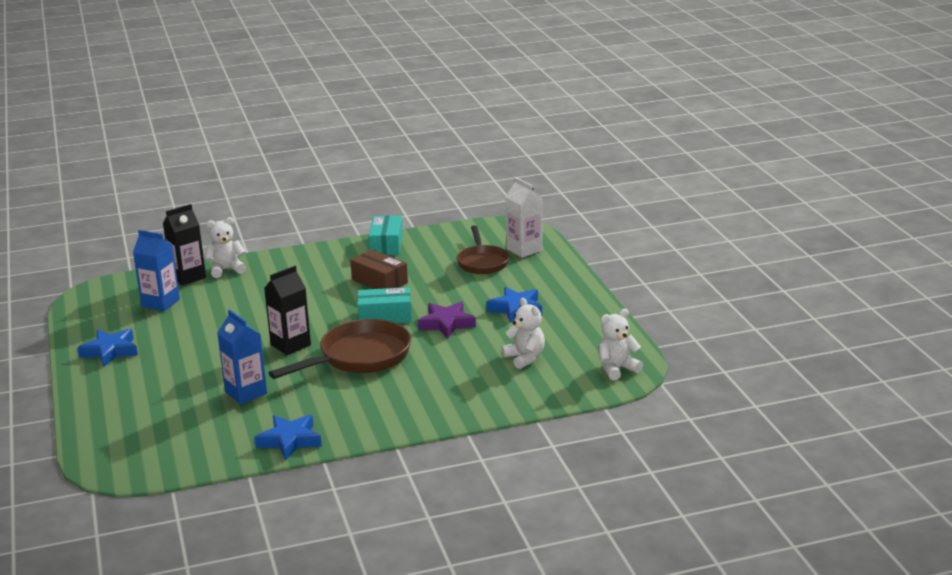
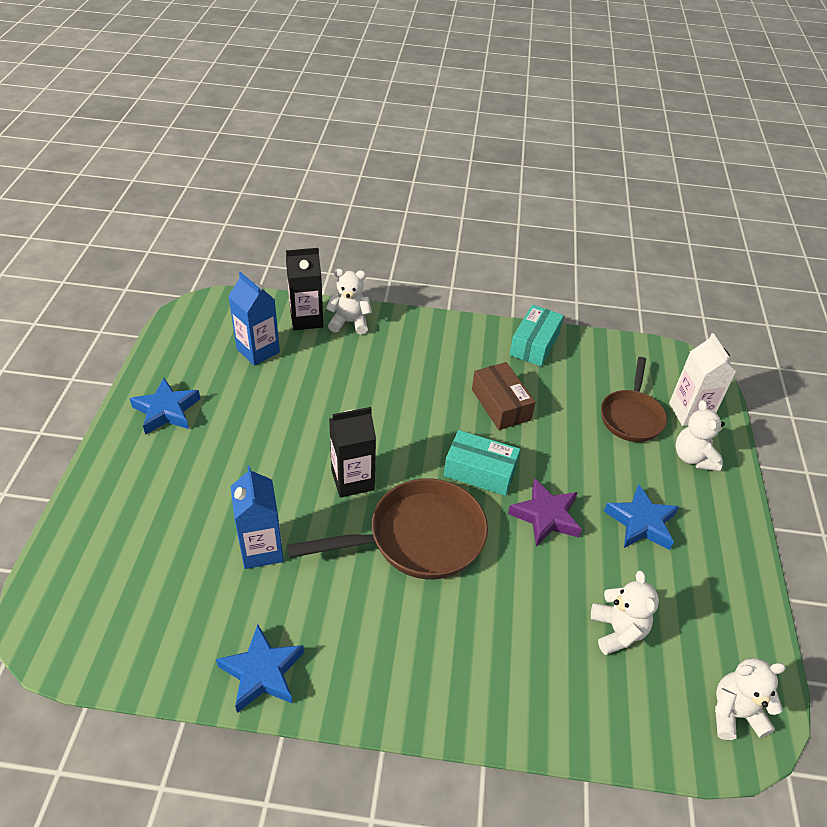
camera: 20 degrees right, 20 degrees up
none -> white teddy bear [676,400,725,471]

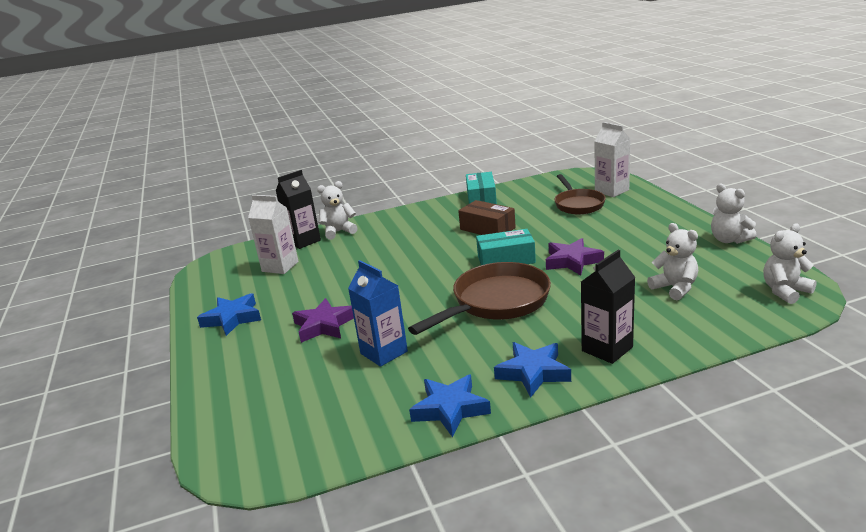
camera: 20 degrees left, 20 degrees down
blue carton [228,272,280,366] -> white carton [248,195,299,274]
black carton [329,407,376,498] -> black carton moved to [581,250,636,364]
blue star [604,484,679,550] -> blue star moved to [494,342,571,398]
white teddy bear [676,400,725,471] -> white teddy bear moved to [711,184,757,244]
none -> purple star [292,298,354,343]

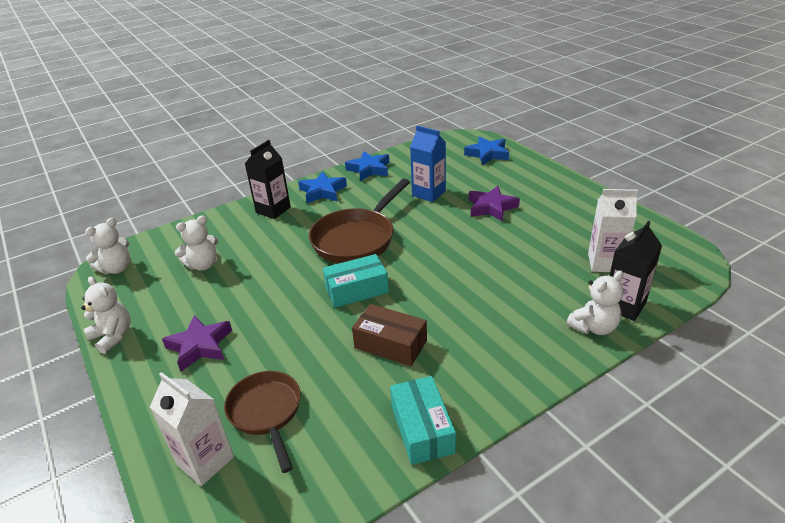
camera: 165 degrees right, 10 degrees up
blue star [197,293,261,336] -> blue star moved to [464,136,509,165]
purple star [546,238,604,275] -> purple star moved to [162,315,232,371]
white teddy bear [647,223,698,300] -> white teddy bear turned 75 degrees counterclockwise [175,215,218,271]

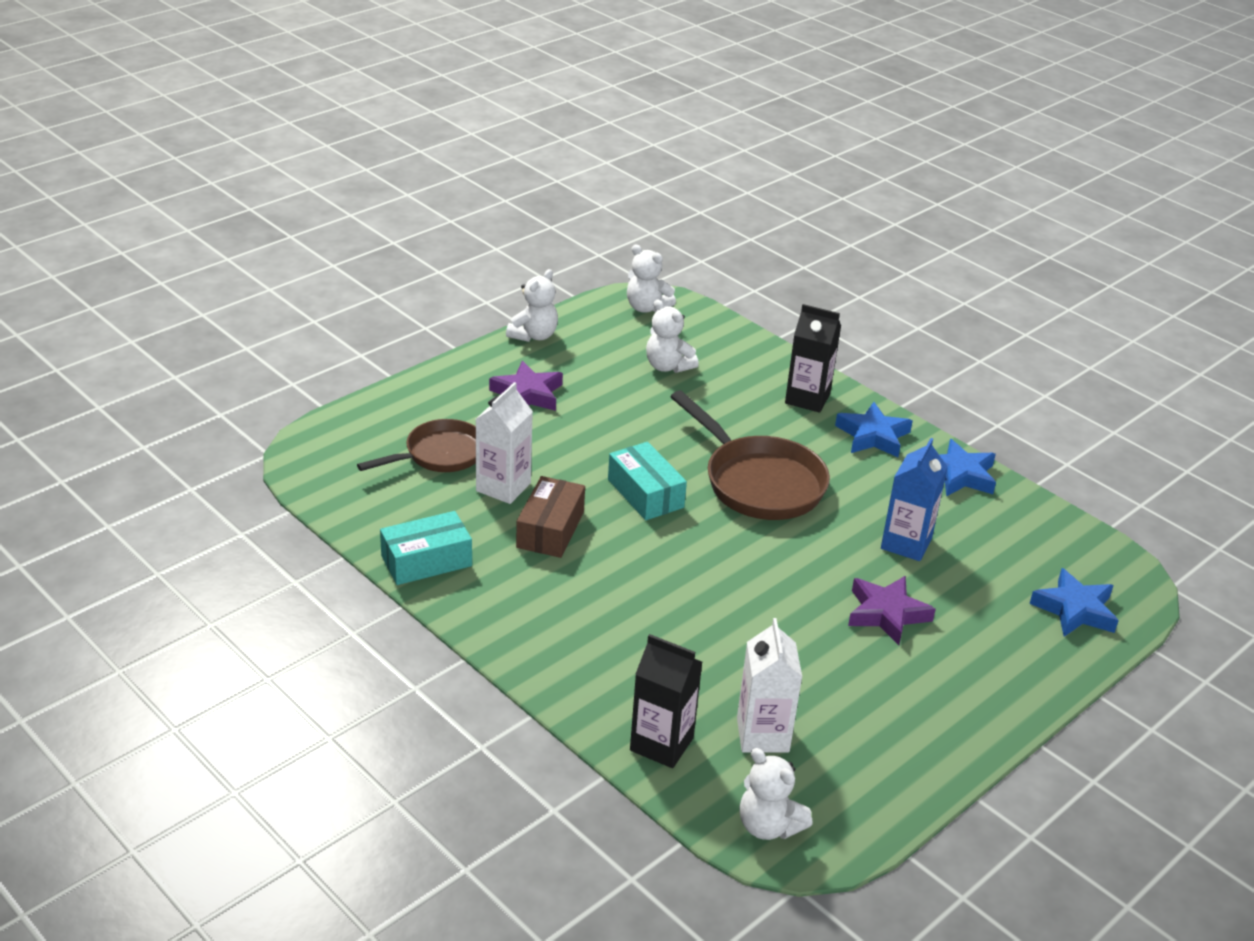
camera: 75 degrees right, 0 degrees up
white carton [150,372,234,486] -> white carton moved to [476,382,533,504]
brown pan [309,179,410,263] -> brown pan turned 150 degrees counterclockwise [671,391,830,520]
white teddy bear [566,271,624,335] -> white teddy bear moved to [739,748,813,840]

